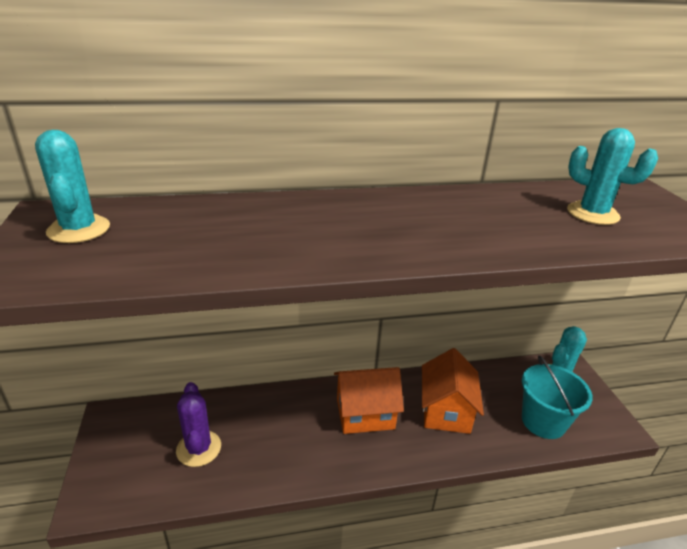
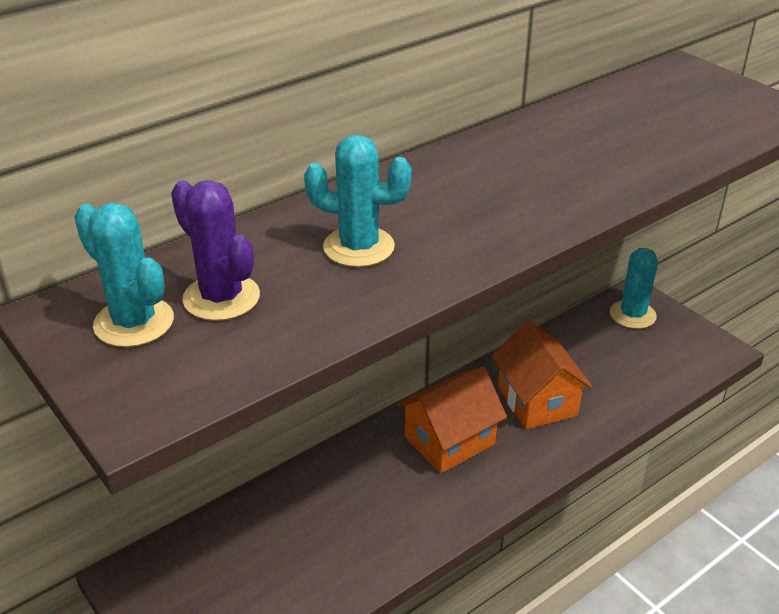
camera: 25 degrees left, 5 degrees up
purple cactus [176,382,221,467] -> purple cactus moved to [171,180,260,321]
turquoise bucket [522,355,593,439] -> none
turquoise cactus [567,128,658,225] -> turquoise cactus moved to [304,134,412,267]

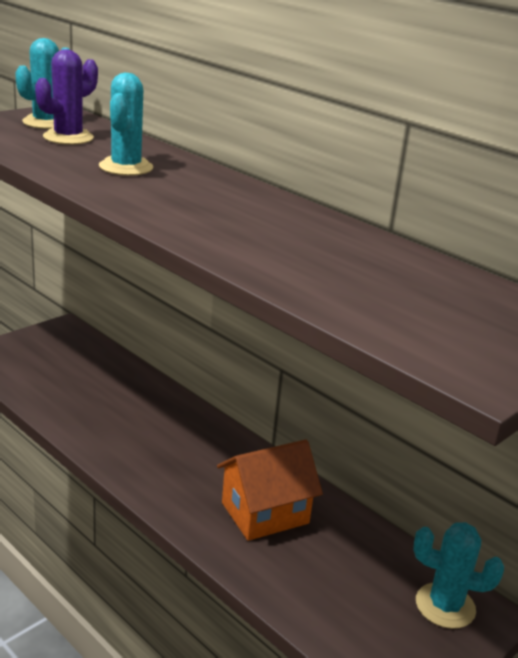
camera: 80 degrees right, 10 degrees down
orange house [397,366,507,473] -> none

